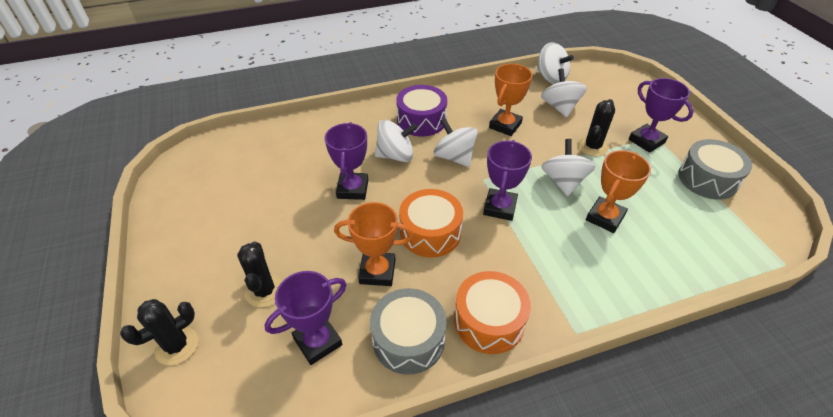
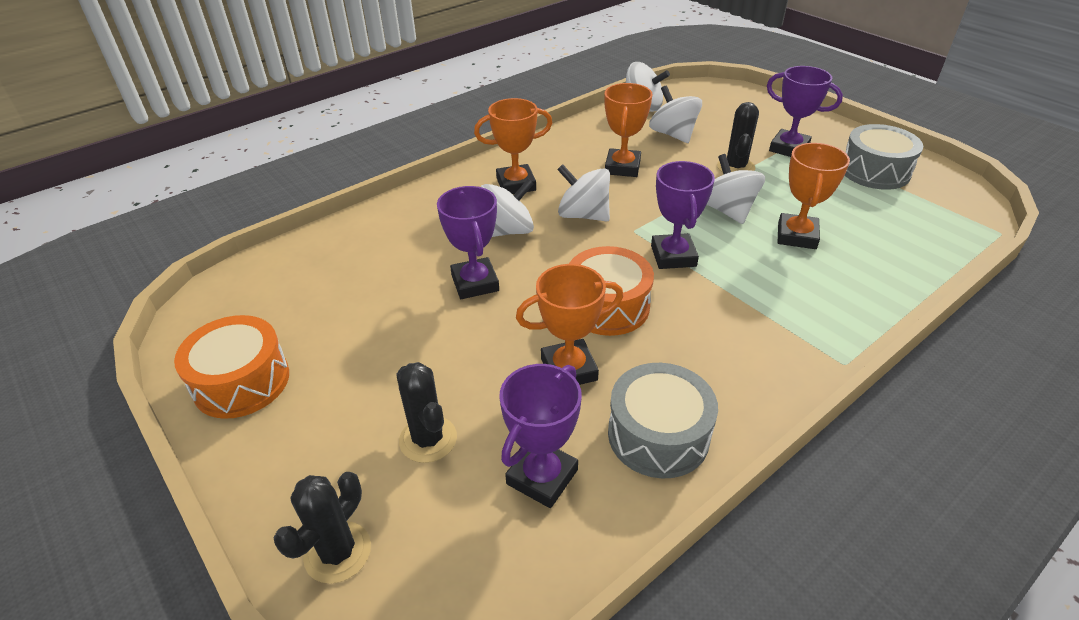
camera: 20 degrees left, 5 degrees down
purple drum [396,85,447,136] -> orange trophy [474,98,552,194]
orange drum [454,271,531,354] -> orange drum moved to [174,315,289,419]

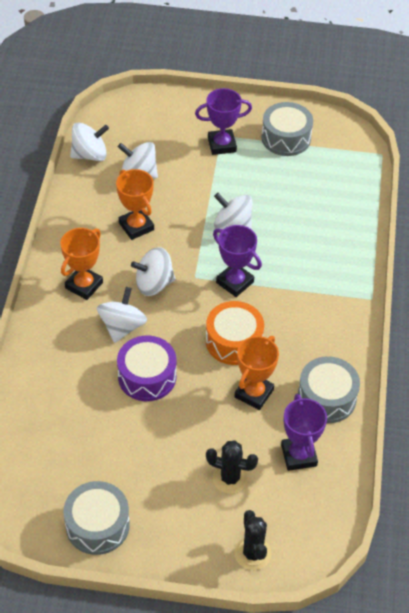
camera: 45 degrees left, 10 degrees up
orange drum [174,315,289,419] -> grey drum [63,481,130,555]
purple trophy [437,186,499,299] -> purple drum [117,336,176,401]
black cactus [717,102,759,172] -> none
orange trophy [778,143,850,249] -> none

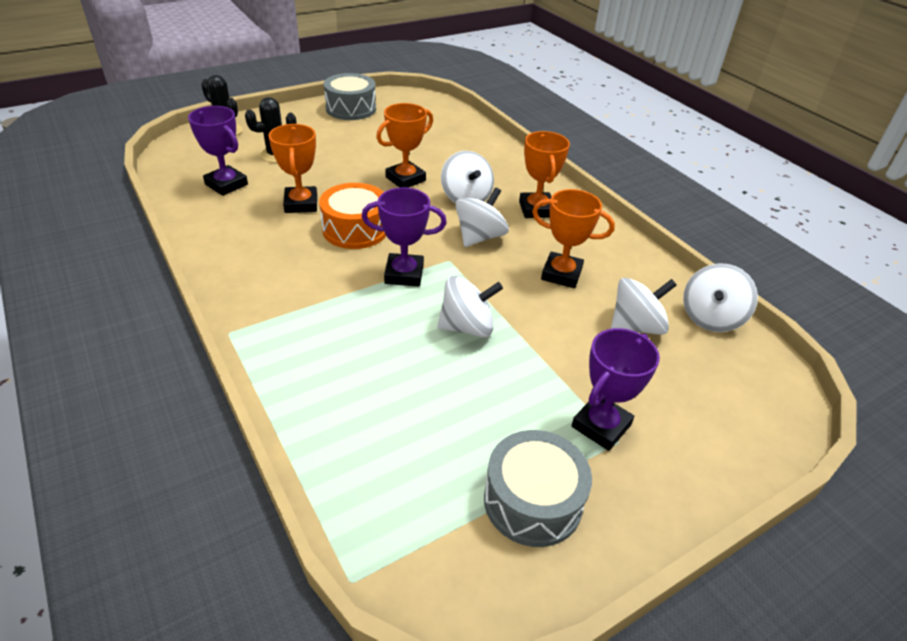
camera: 140 degrees right, 10 degrees down
purple drum [117,336,176,401] -> orange trophy [376,103,433,188]
grey drum [298,356,360,423] -> none

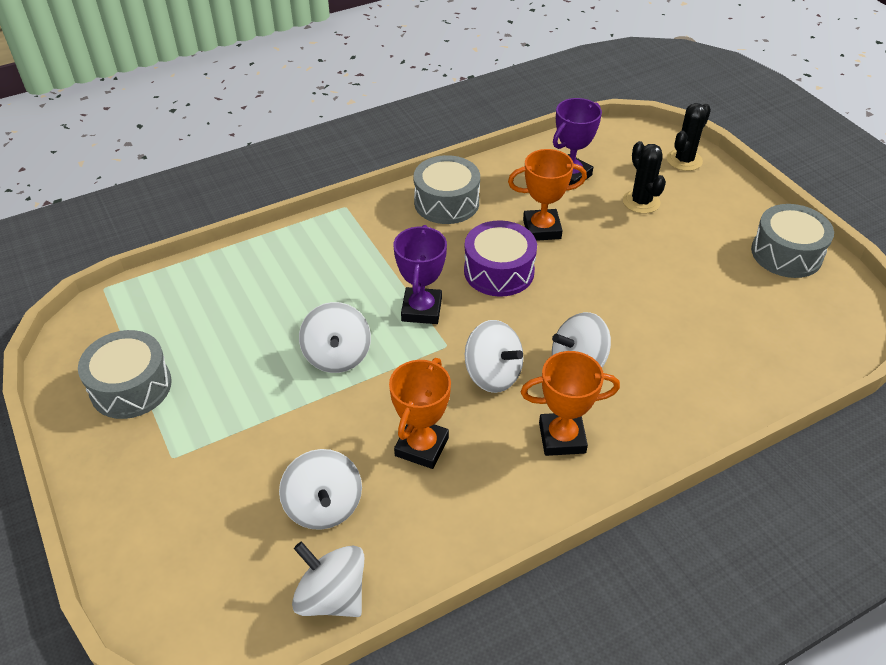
camera: 95 degrees right, 5 degrees up
orange drum [319,183,386,249] -> purple drum [464,220,537,297]
orange trophy [376,103,433,188] -> none
purple trophy [572,328,660,451] -> none
none -> grey drum [413,155,480,224]

